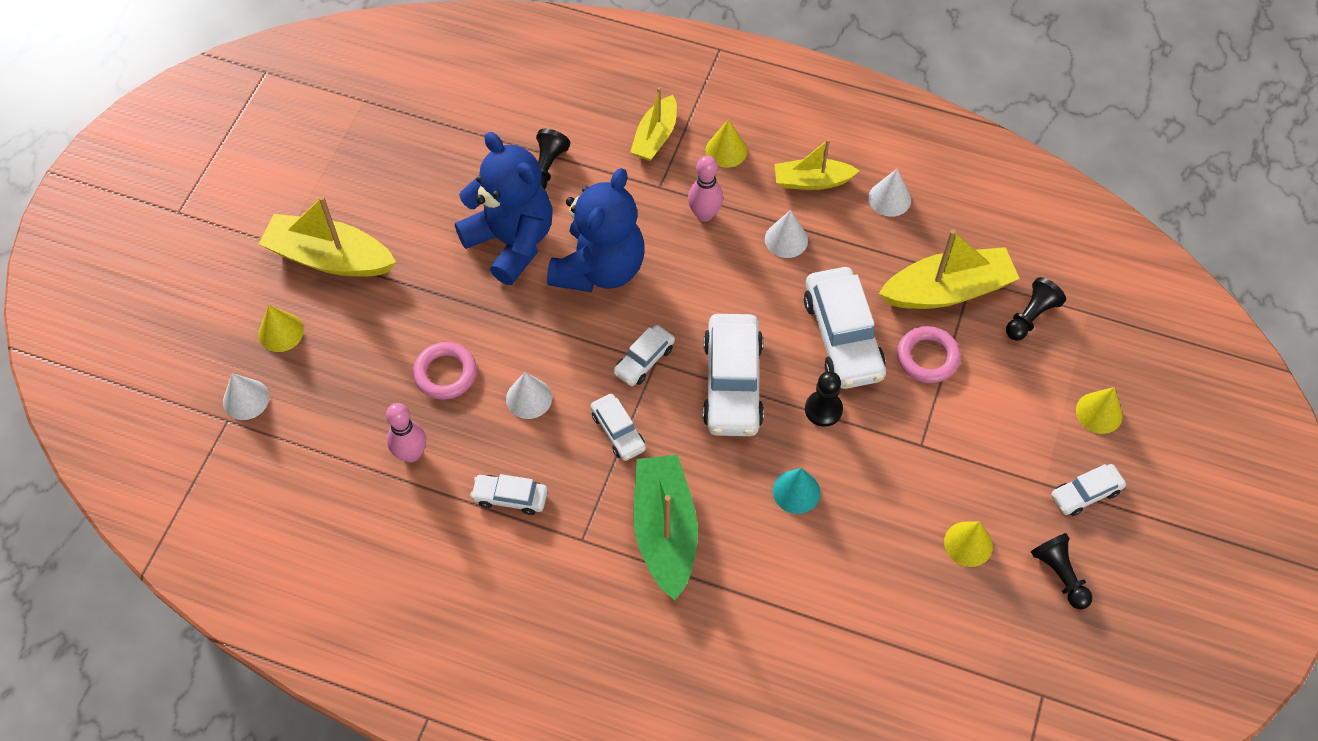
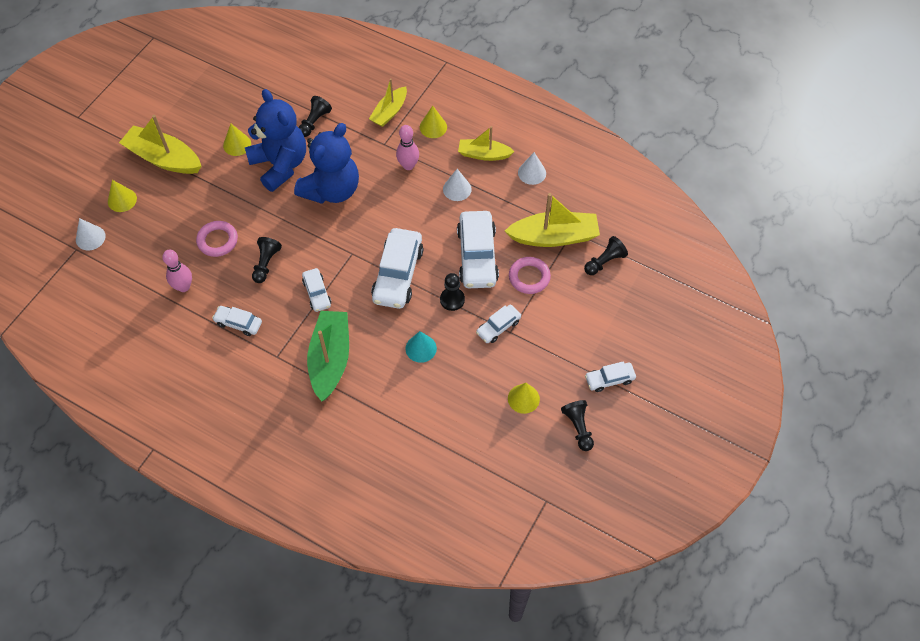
camera: 10 degrees right, 0 degrees up
white cone [506,372,552,419] -> black pawn [252,237,282,283]
white car [613,325,675,386] -> white car moved to [476,305,521,343]
yellow cone [1076,387,1123,434] -> yellow cone moved to [223,124,251,156]

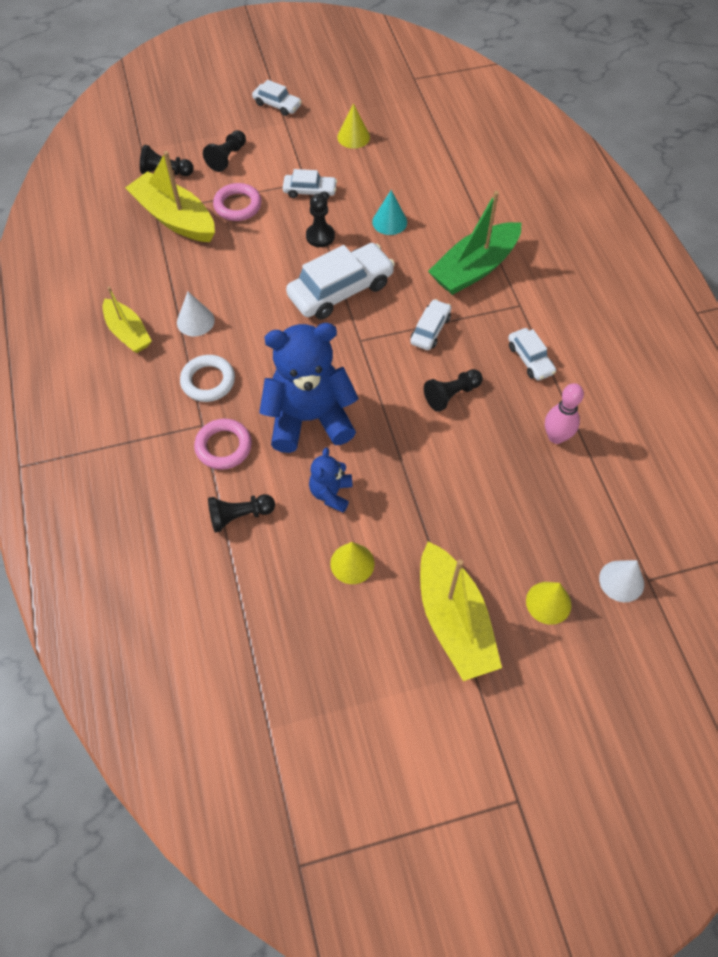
camera: 135 degrees left, 0 degrees up
pink ring [196,221,238,257] -> pink ring moved to [194,419,252,470]
blue teddy bear [245,89,306,192] -> blue teddy bear [309,448,353,513], size x0.48
yellow boat [369,78,407,127] -> none
pink bowling pin [396,125,419,170] -> white ring [180,355,235,402]
yellow cone [420,106,447,138] -> none
white car [457,211,499,288] -> none
white cone [518,152,546,185] -> none
black pawn [561,400,594,451] -> black pawn moved to [203,130,246,172]

